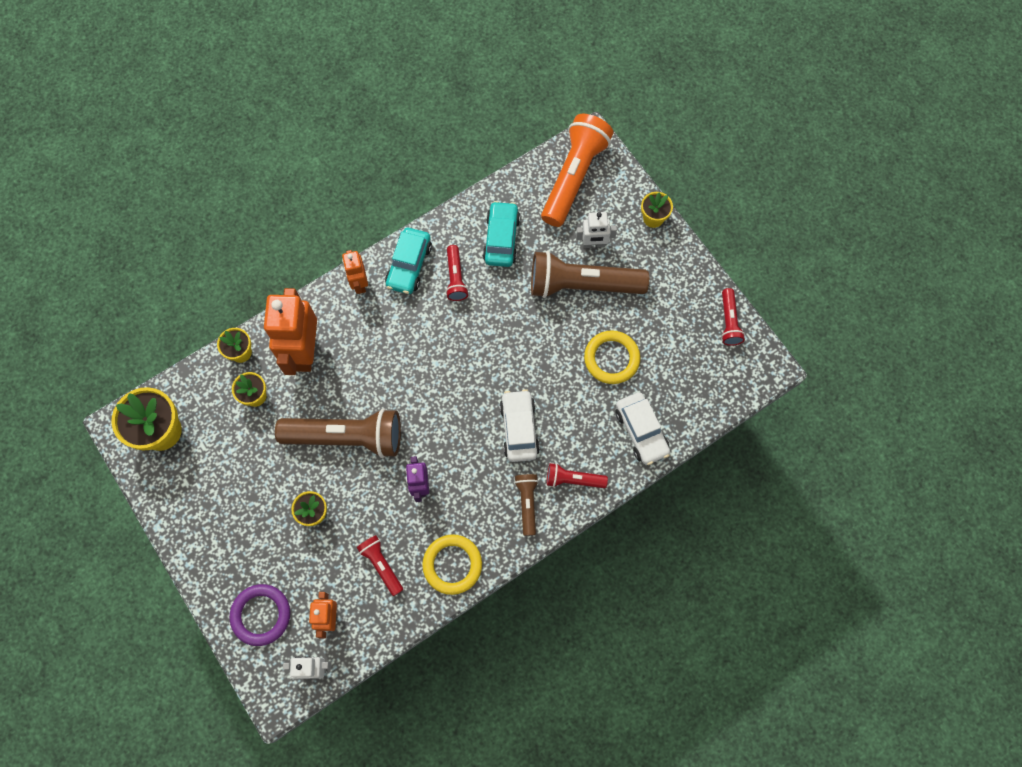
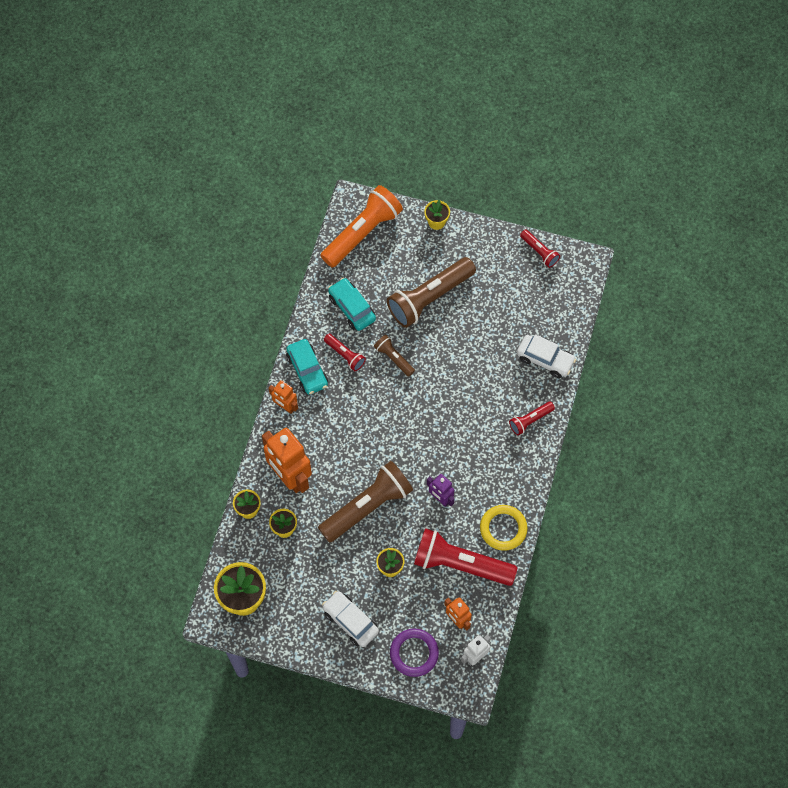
camera: 40 degrees left, 5 degrees down
red flashlight [357,535,403,596] -> red flashlight [414,528,518,586], size x2.04
white car [500,389,540,462] -> white car moved to [322,591,379,647]
brown flashlight [514,474,539,536] -> brown flashlight moved to [374,335,415,377]
orange flashlight [541,114,613,227] -> orange flashlight turned 60 degrees clockwise [320,185,403,268]
white robot [576,212,617,248] -> none
yellow ring [584,330,640,384] -> none

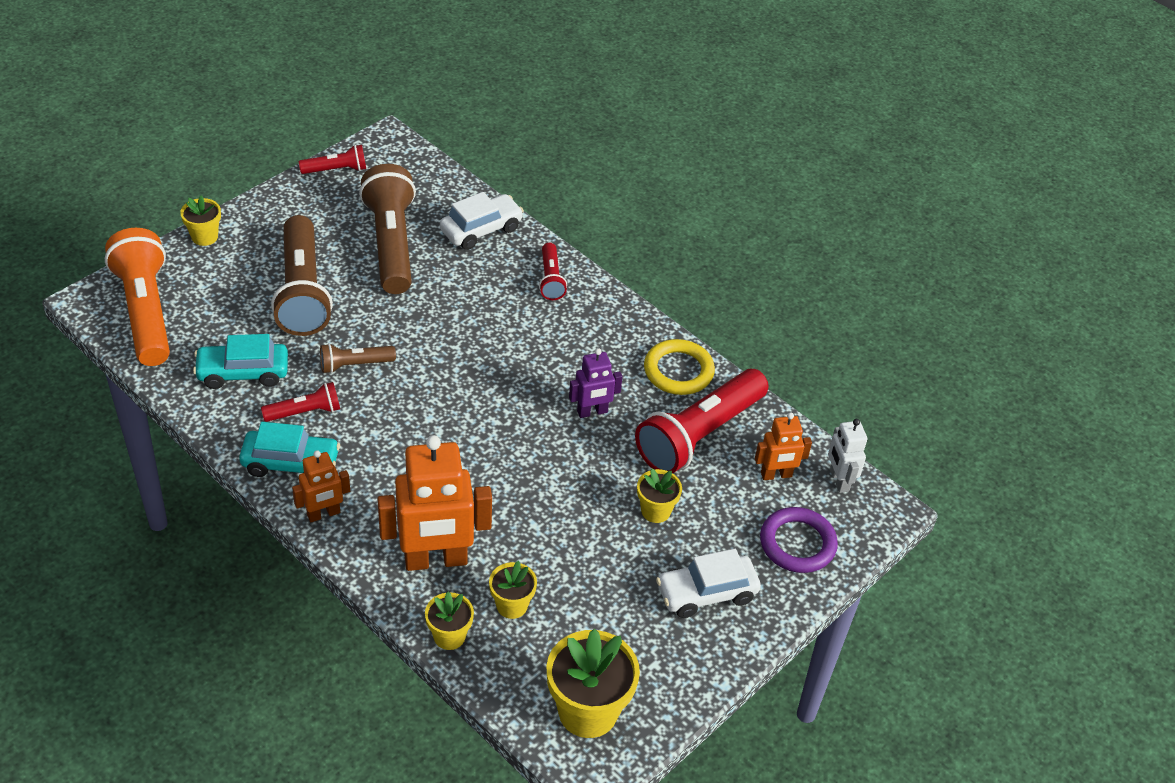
camera: 65 degrees left, 20 degrees down
brown flashlight [318,461,413,543] -> brown flashlight moved to [359,164,416,294]

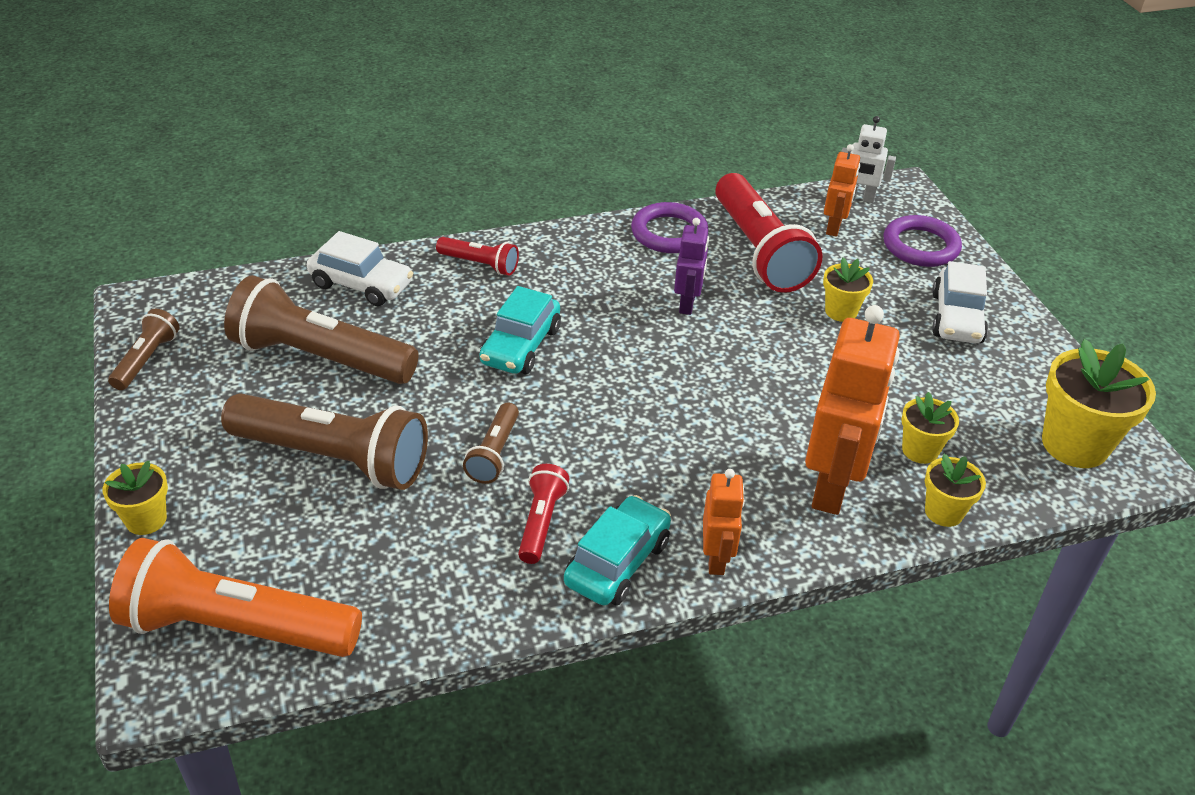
camera: 60 degrees left, 5 degrees down
turquoise car [193,334,288,389] -> turquoise car moved to [480,286,561,374]
red flashlight [299,145,366,174] -> brown flashlight [108,309,180,390]
white car [440,192,524,250] -> white car turned 120 degrees clockwise [307,231,413,306]
yellow ring [644,339,715,395] -> purple ring [631,202,709,253]

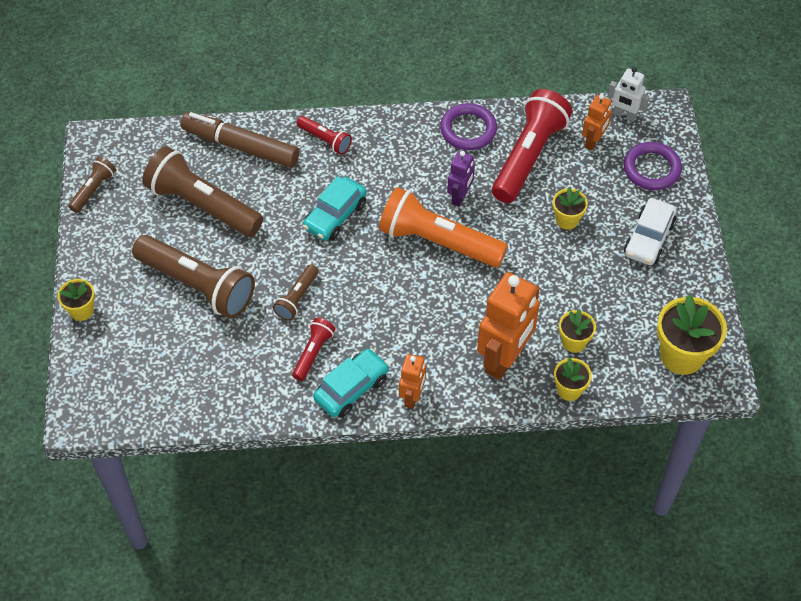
camera: 15 degrees right, 15 degrees up
orange flashlight [109,538,362,657] -> orange flashlight moved to [379,187,508,268]
white car [307,231,413,306] -> brown marker [180,112,299,168]
red flashlight [715,173,822,293] -> red flashlight turned 150 degrees counterclockwise [492,89,572,203]

